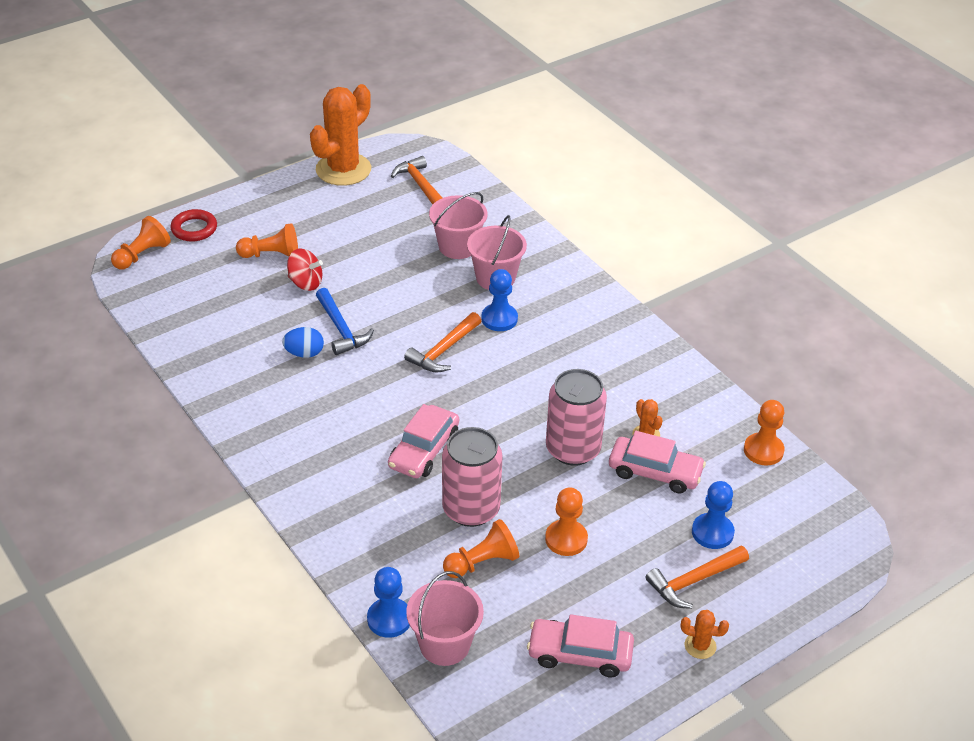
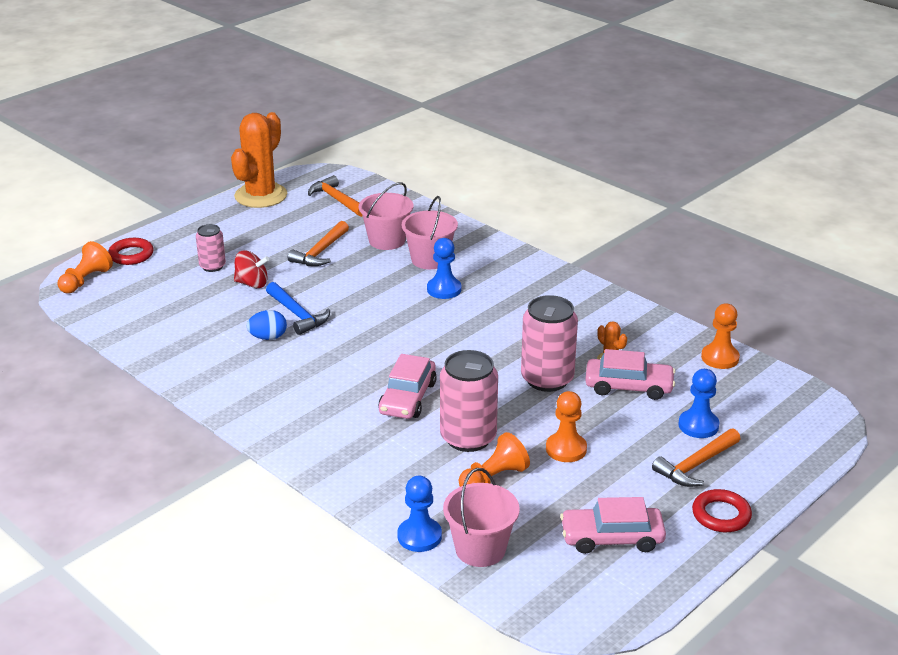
camera: 10 degrees left, 10 degrees down
orange pawn [236,223,298,258] -> pink can [196,224,226,272]
orange hammer [404,312,481,372] -> orange hammer moved to [288,221,349,266]
orange cactus [681,610,729,659] -> red ring [692,489,752,532]

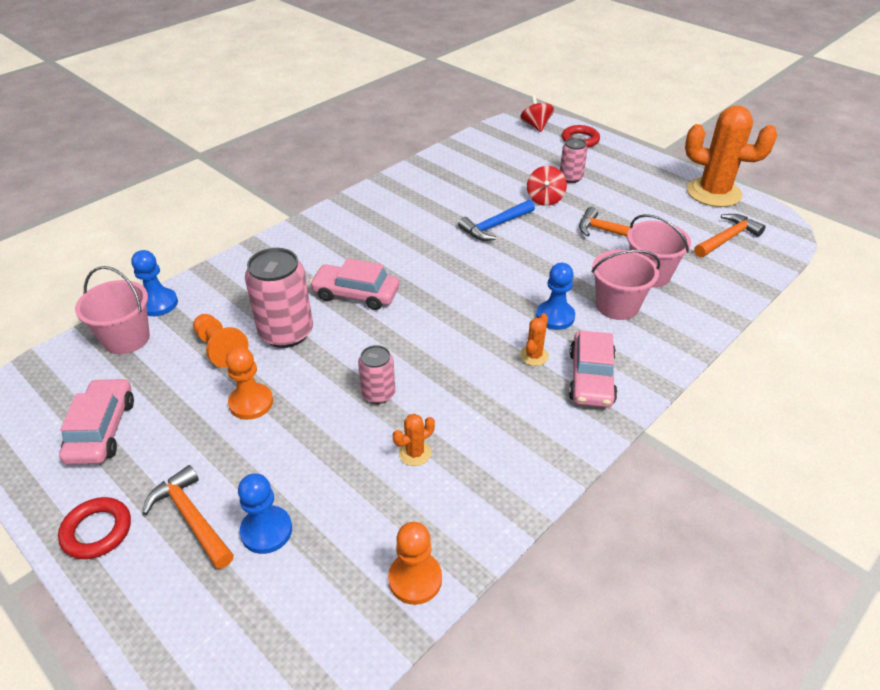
camera: 90 degrees right, 10 degrees up
orange pawn [58,241,113,293] -> red spinning top [520,95,554,132]
blue egg [247,310,287,340] -> none
pink can [521,295,578,392] -> pink can [358,345,395,404], size x0.56
pink car [585,349,675,400] -> pink car moved to [569,330,617,408]
none -> orange cactus [520,313,549,366]

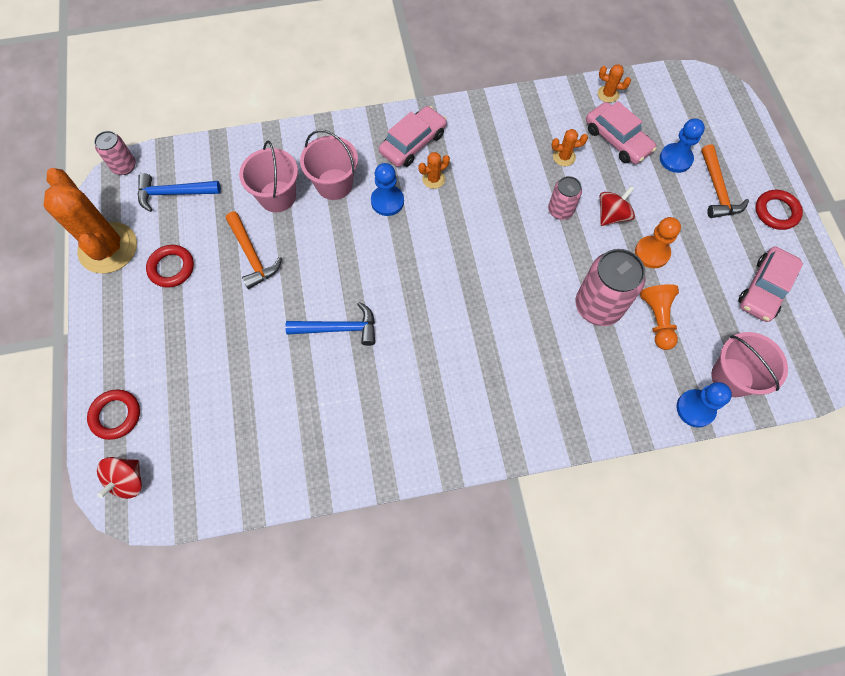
camera: 145 degrees left, 25 degrees up
pink car [310,258,399,310] -> pink car moved to [586,101,657,164]
orange pawn [388,522,442,605] -> orange cactus [598,64,631,103]
red spinning top [527,166,567,206] -> red spinning top moved to [600,186,635,226]
pink can [560,138,588,183] -> pink can moved to [94,131,136,175]
orange hammer [694,214,766,257] -> blue hammer [138,173,221,212]
none -> red ring [146,245,194,288]

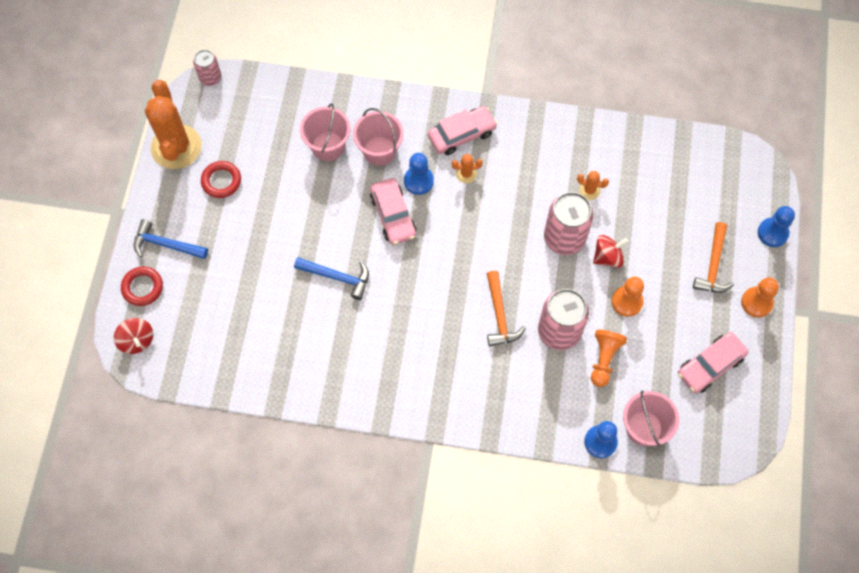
camera: 20 degrees right, 0 degrees up
red spinning top [97,457,142,499] -> red spinning top turned 75 degrees counterclockwise [114,318,153,354]
blue hammer [138,173,221,212] -> blue hammer moved to [134,219,208,259]
orange hammer [226,212,282,289] -> orange hammer moved to [487,271,526,346]
pink can [548,176,582,220] -> pink can [544,192,594,255], size x1.77
pink car [586,101,657,164] -> pink car moved to [370,178,416,245]
orange cactus [598,64,631,103] -> none
blue pawn [660,118,705,173] -> blue pawn moved to [758,206,795,247]
red ring [756,190,803,230] -> orange pawn [741,278,779,318]

